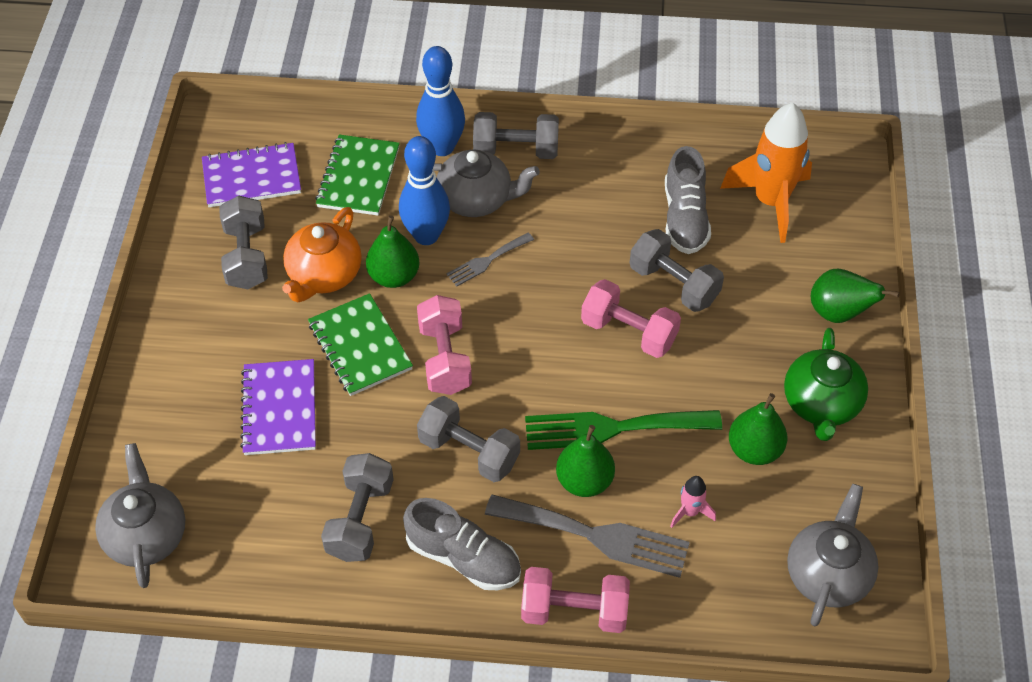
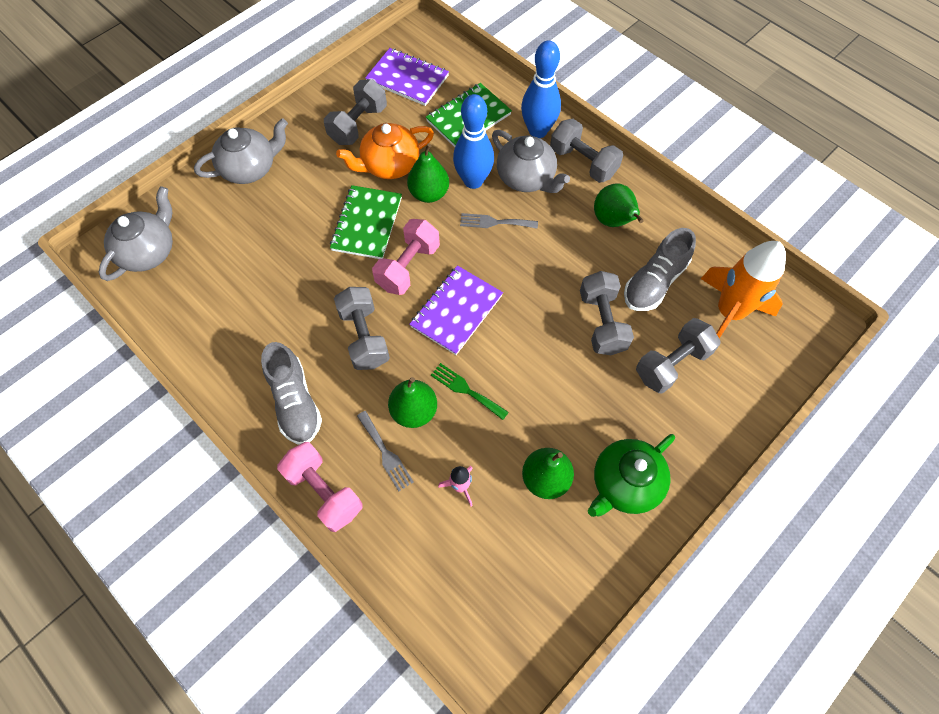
camera: 40 degrees right, 10 degrees up
purple notebook [240,359,316,455] -> purple notebook moved to [409,265,503,355]
grey dumbbell [321,453,394,562] -> grey dumbbell moved to [636,318,720,394]
grey fork [485,494,690,578] -> grey fork [357,411,414,491], size x0.54
green fork [525,410,722,450] -> green fork [431,363,509,420], size x0.54
pink dumbbell [581,279,681,358] -> none
grey teapot [787,484,879,626] -> grey teapot moved to [194,118,288,184]
green pear [811,269,900,323] -> green pear moved to [594,183,644,227]

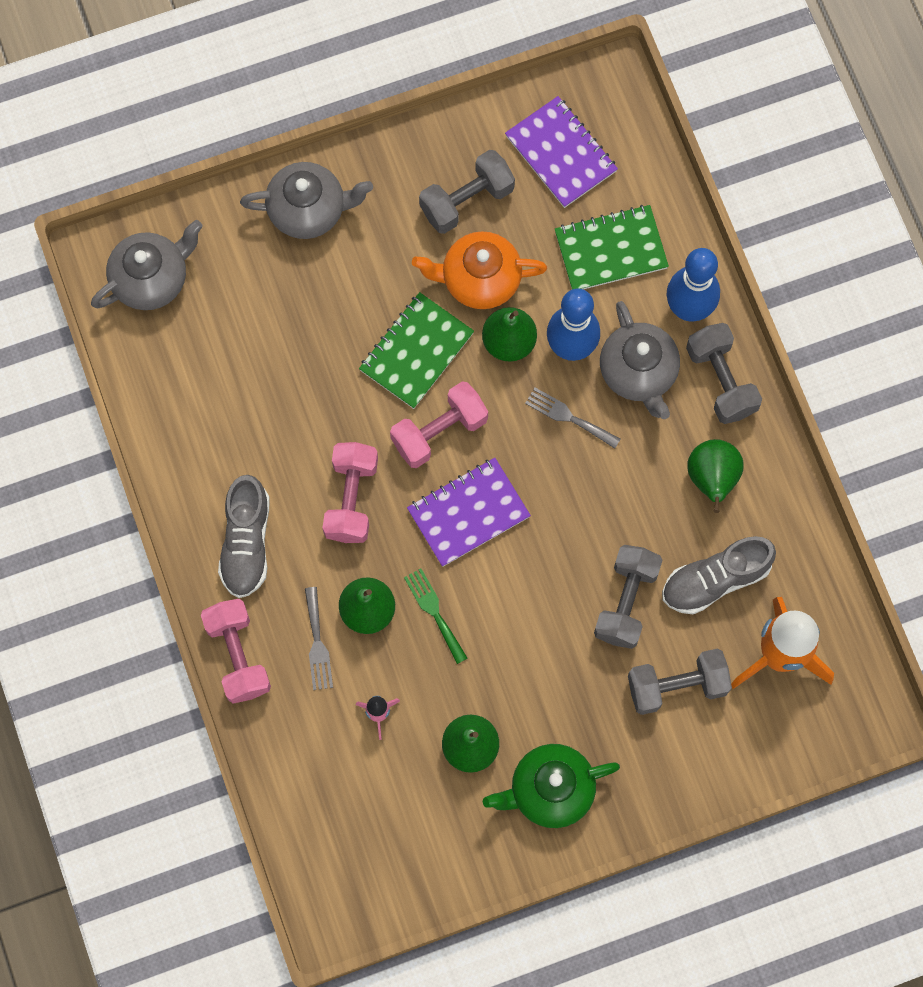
camera: 25 degrees right, 10 degrees up
grey dumbbell [334,287,390,370] -> pink dumbbell [322,442,378,543]

